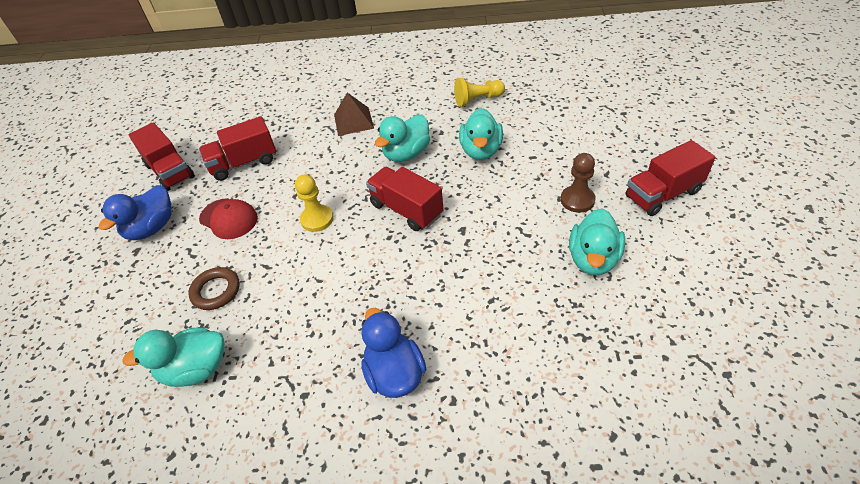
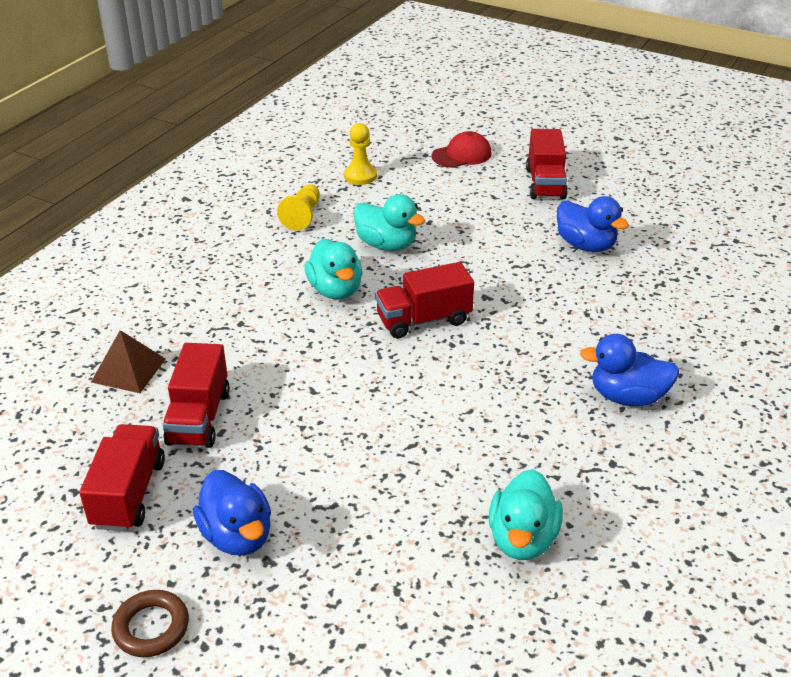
camera: 65 degrees left, 10 degrees down
red truck [128,122,195,191] -> red truck turned 75 degrees counterclockwise [79,424,165,531]
brown ring [188,267,240,310] -> brown ring moved to [111,590,189,657]
red cap [199,198,258,239] -> red cap moved to [432,131,492,168]
yellow pawn [295,174,333,232] -> yellow pawn moved to [344,123,377,185]
brown pyramid [334,93,374,136] -> brown pyramid moved to [91,330,166,393]
brown pawn [561,153,596,213] -> none
turquoise duck [569,208,625,275] -> blue duck [557,196,629,252]

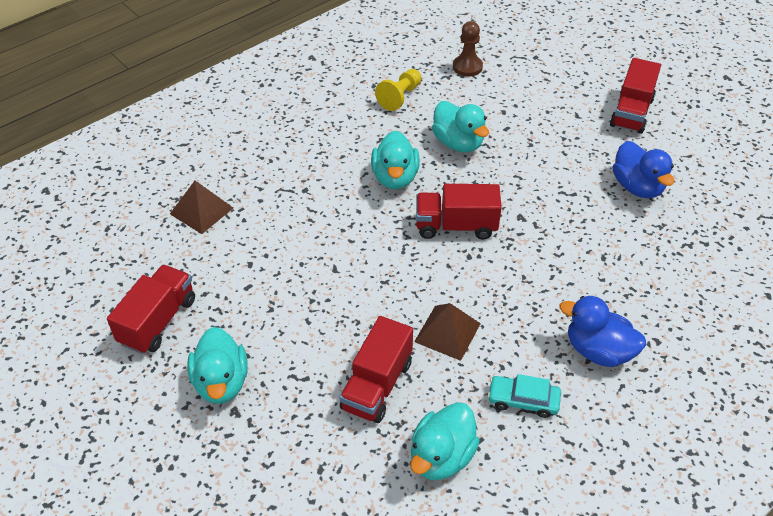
camera: 20 degrees right, 10 degrees up
brown ring [111,590,189,657] -> none
red truck [162,343,230,448] -> red truck moved to [339,316,413,423]
blue duck [193,470,271,556] -> turquoise duck [187,327,248,404]
yellow pawn [344,123,377,185] -> brown pawn [453,21,483,77]
red cap [432,131,492,168] -> none
none -> brown pyramid [414,303,481,361]
none -> turquoise car [488,374,561,418]

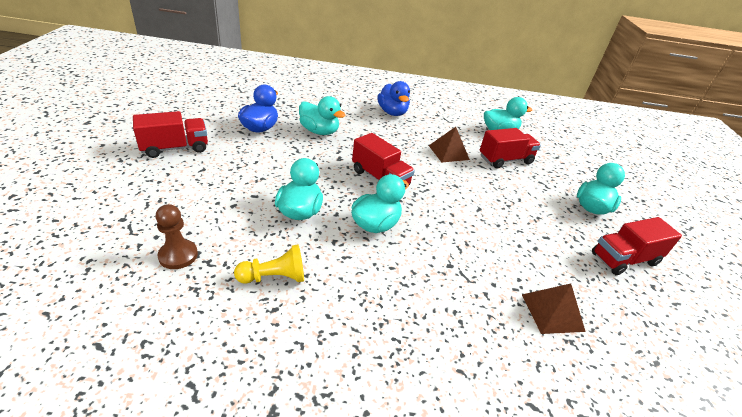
camera: 140 degrees left, 10 degrees down
turquoise car [488,374,561,418] -> none
none -> turquoise duck [299,96,345,135]

